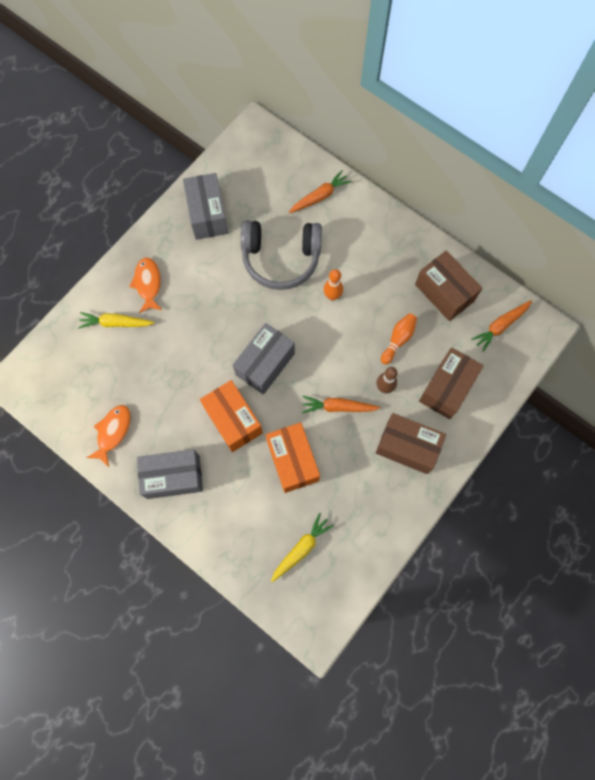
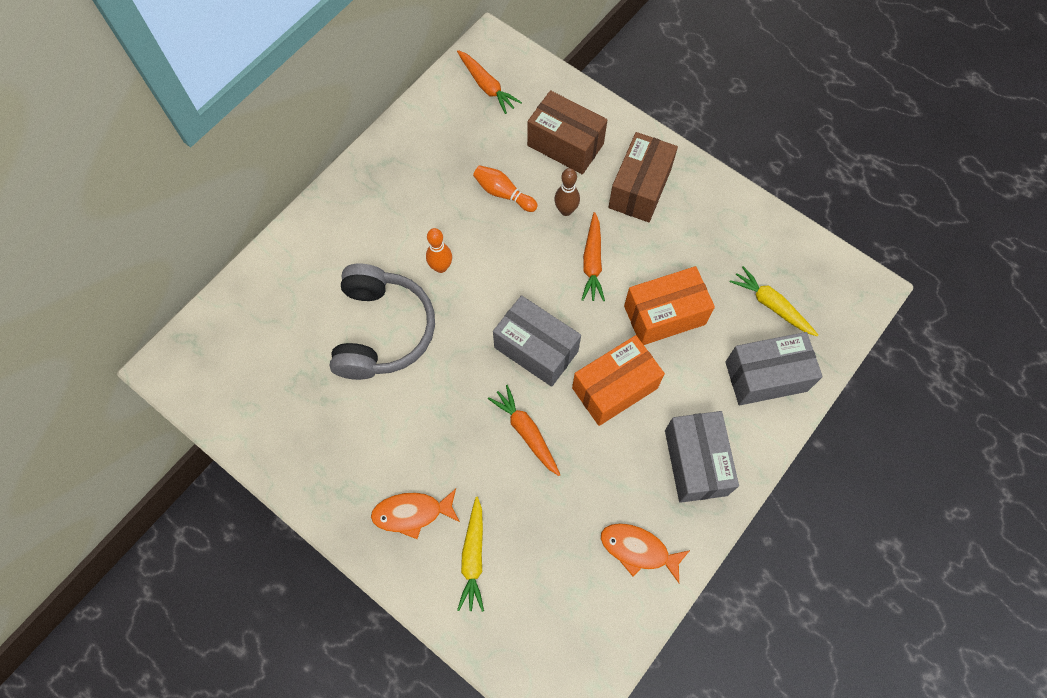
camera: 90 degrees left, 5 degrees down
grey box [183,173,228,240] -> grey box moved to [725,332,823,405]
orange carrot [289,170,352,213] -> orange carrot moved to [488,385,560,476]
brown box [415,251,482,321] -> none

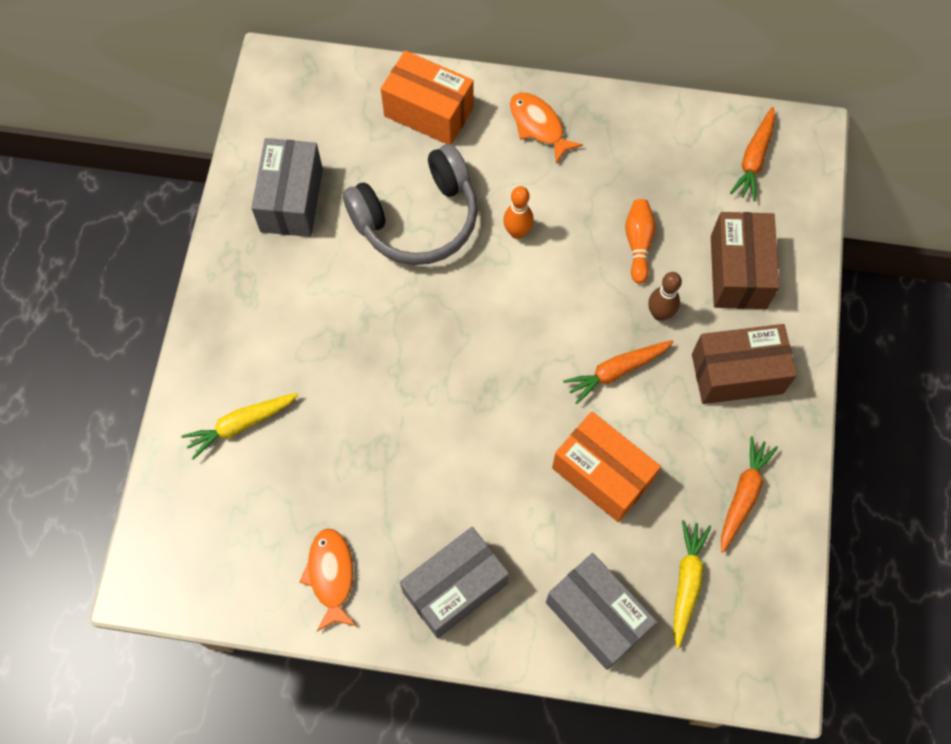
camera: 60 degrees right, 0 degrees up
orange fish [371,489,460,539] -> orange fish moved to [510,93,583,164]
orange carrot [488,385,560,476] -> orange carrot moved to [721,436,778,553]
grey box [493,295,581,387] -> grey box moved to [251,138,323,237]
orange box [572,335,665,426] -> orange box moved to [381,50,474,144]

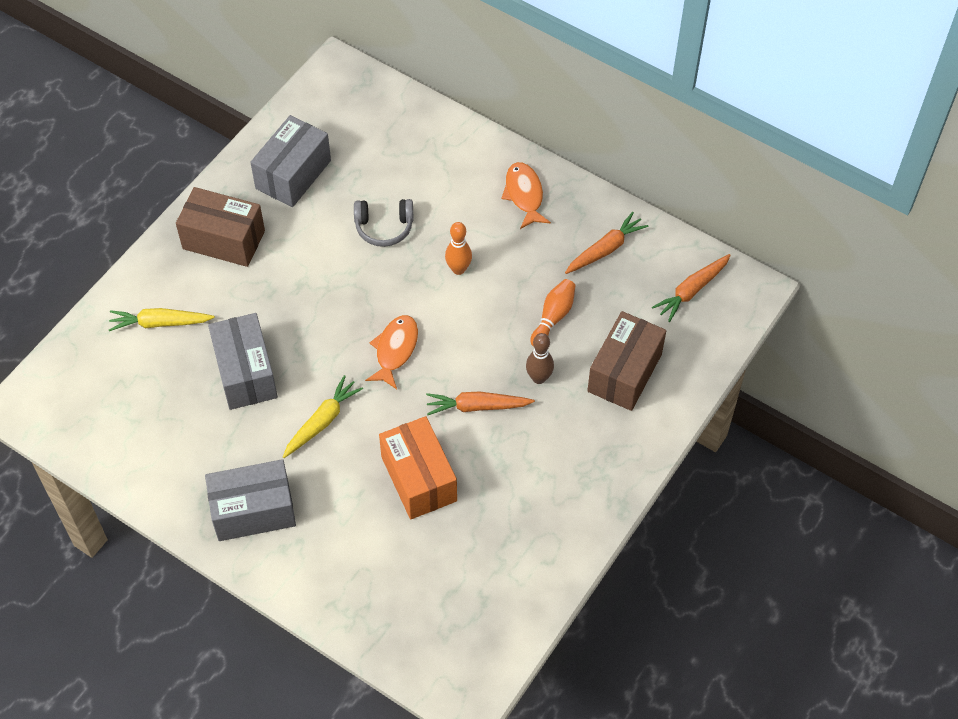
camera: 25 degrees right, 10 degrees down
orange fish [299,528,356,632] -> orange fish moved to [365,315,418,389]
grey headphones [343,144,478,265] -> grey headphones [354,199,413,247], size x0.54
orange box [381,50,474,144] -> none
grey box [546,553,657,670] -> grey box moved to [208,313,278,410]
yellow carrot [673,520,711,648] -> yellow carrot moved to [283,375,363,458]
brown box [692,324,797,404] -> brown box moved to [176,187,265,267]
orange carrot [721,436,778,553] -> orange carrot moved to [565,212,649,274]

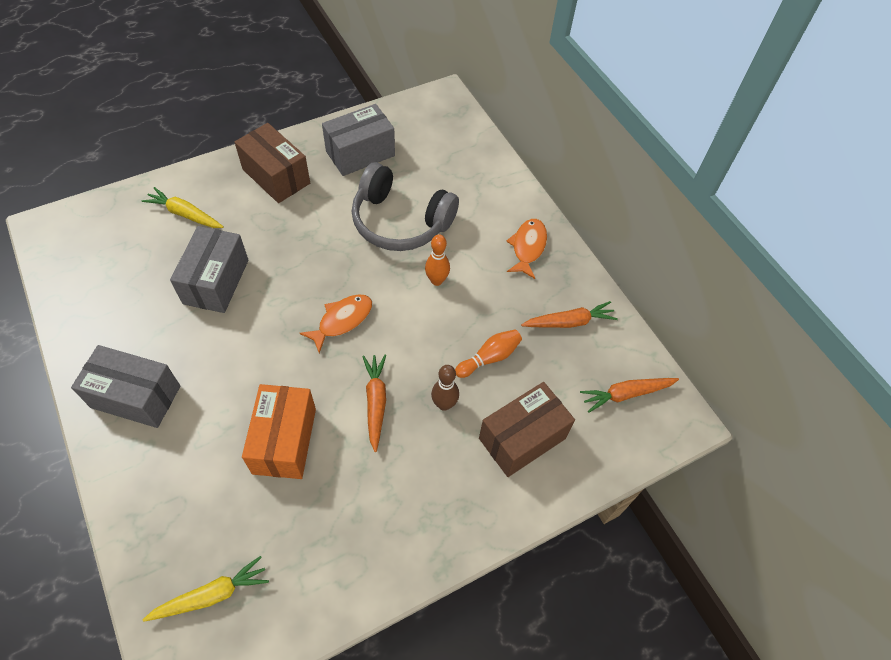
camera: 25 degrees right, 0 degrees up
yellow carrot [283,375,363,458] -> yellow carrot moved to [142,556,269,622]
grey headphones [354,199,413,247] -> grey headphones [352,162,459,251], size x1.84
orange carrot [426,391,535,415] -> orange carrot turned 60 degrees clockwise [362,355,386,452]

